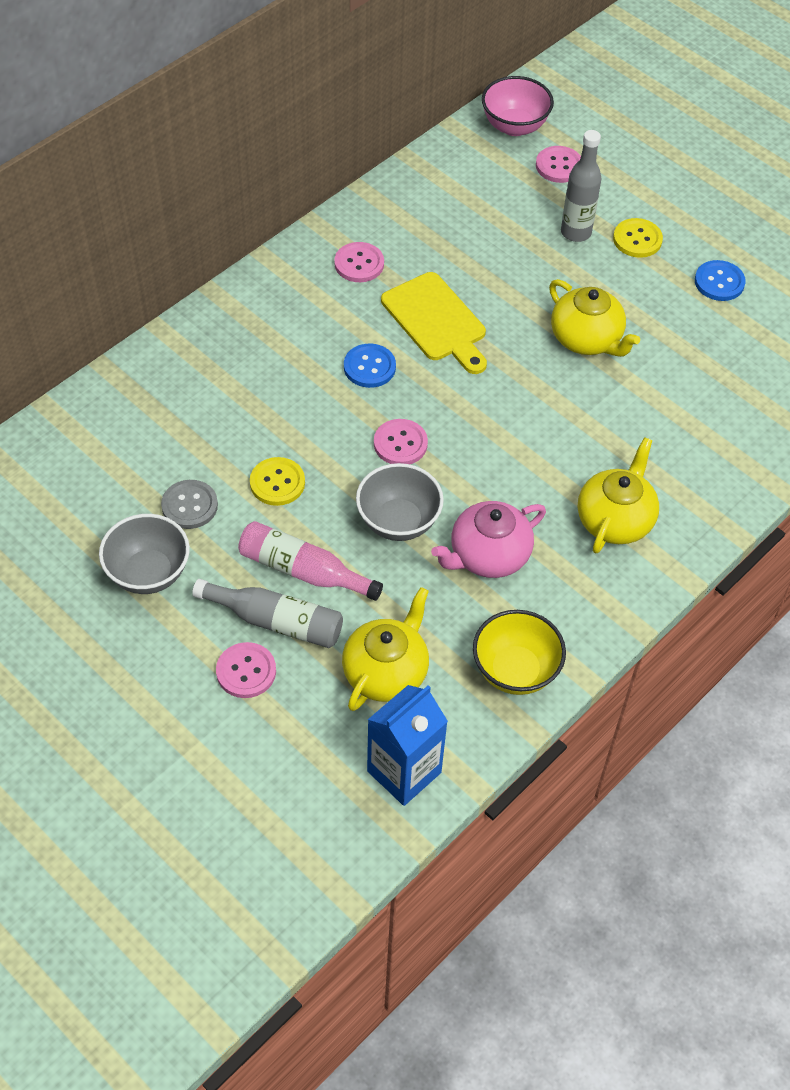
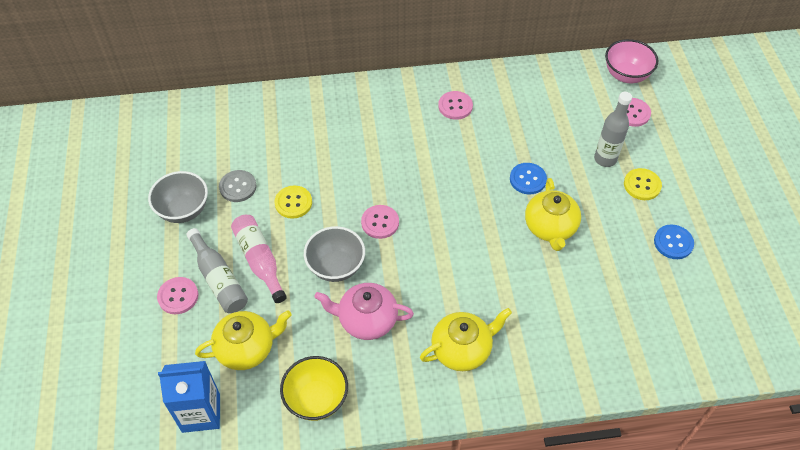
camera: 40 degrees right, 0 degrees up
blue button [344,344,396,388] -> blue button moved to [510,163,547,195]
yellow cutting board [381,272,487,374] -> none

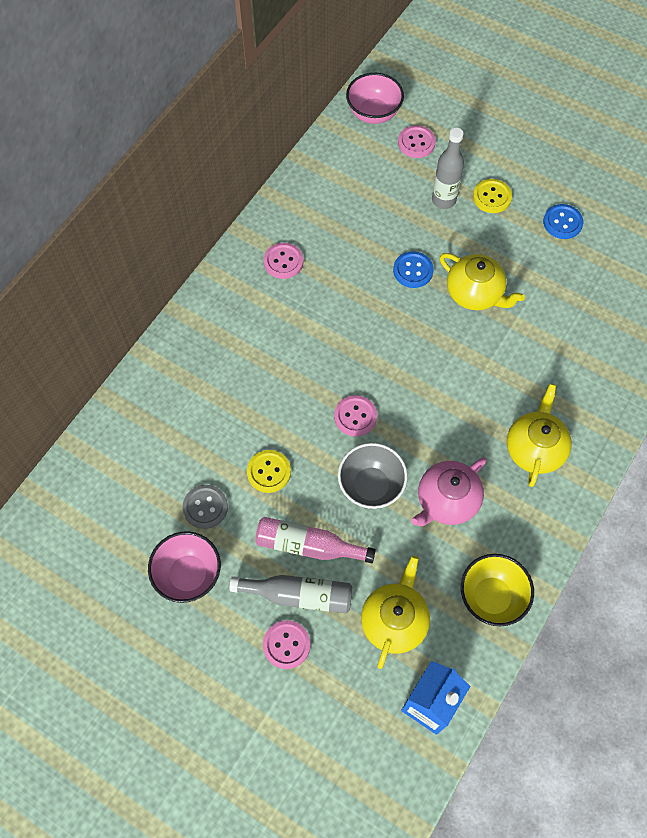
camera: 50 degrees left, 10 degrees up
grey bowl [148,171,208,223] -> pink bowl [148,531,221,603]

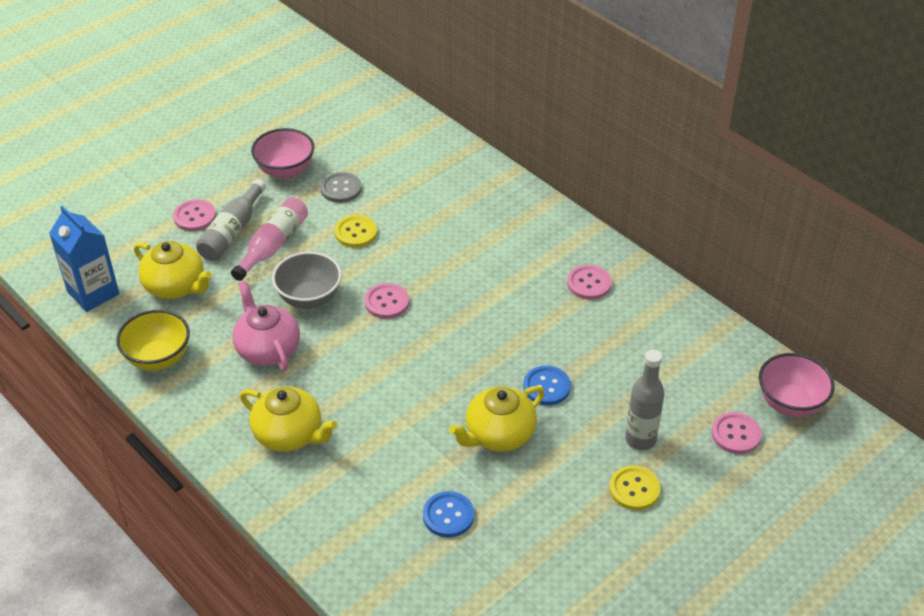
camera: 105 degrees right, 20 degrees down
blue button [543,204,583,239] -> blue button moved to [423,491,474,538]

